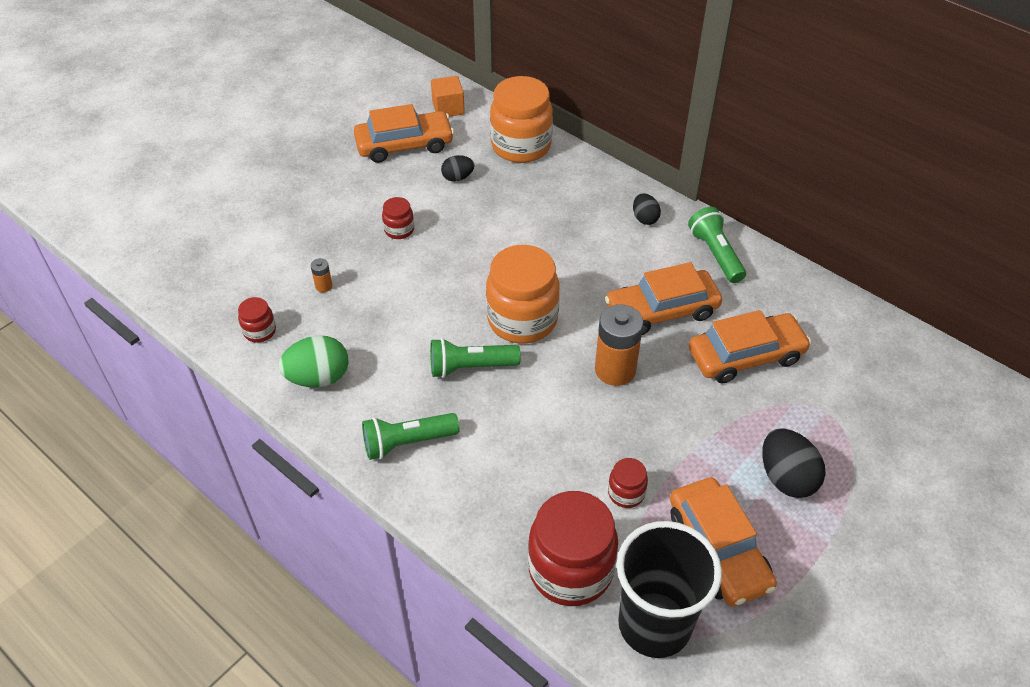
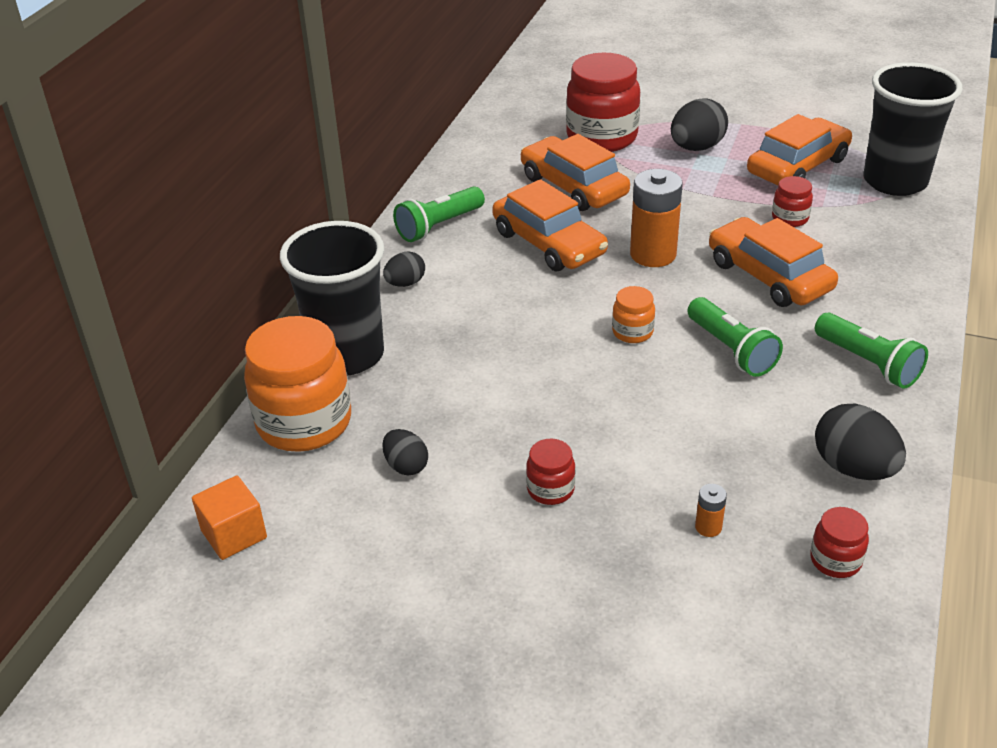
camera: 110 degrees left, 10 degrees down
green egg [279,335,348,387] -> black egg [815,404,906,480]
orange car [354,104,454,163] -> orange car moved to [709,217,838,307]
orange jar [486,245,560,344] -> orange jar [612,286,655,343], size x0.46
red jar [528,491,618,606] -> red jar moved to [566,53,640,152]
none -> black cup [280,221,384,375]

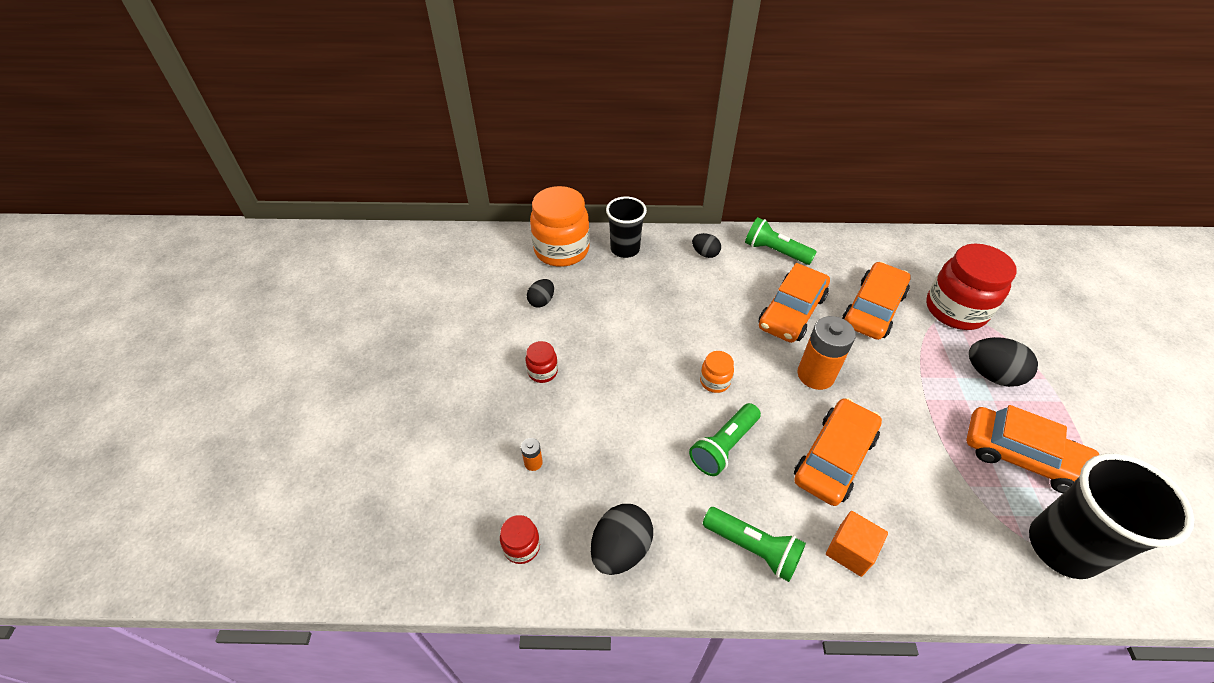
camera: 70 degrees right, 10 degrees up
orange cube [192,476,267,560] -> orange cube moved to [826,511,888,577]
black cup [280,221,384,375] -> black cup [606,197,647,258], size x0.64
red jar [772,176,813,227] -> none
green flashlight [815,313,928,389] -> green flashlight turned 90 degrees counterclockwise [703,507,806,582]

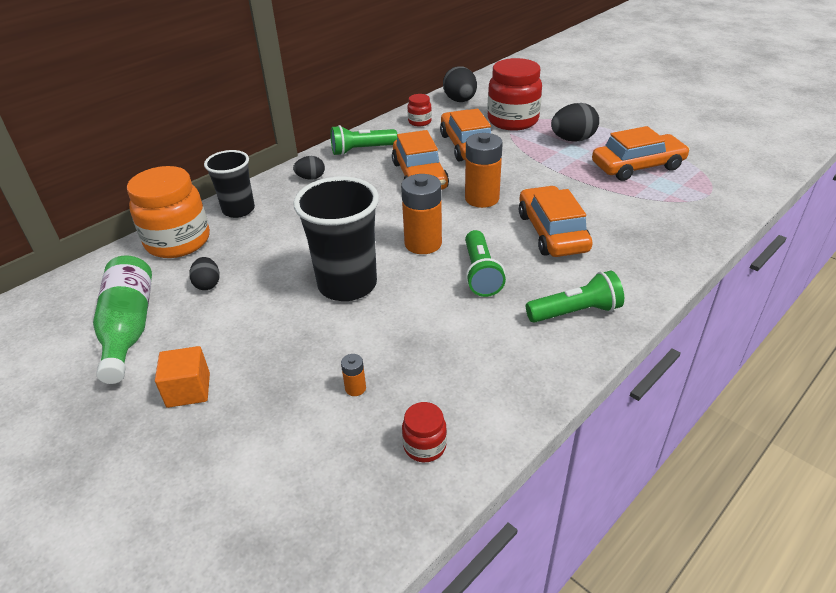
camera: 45 degrees left, 10 degrees down
red jar [525,341,558,383] -> red jar moved to [407,94,432,126]
black egg [591,504,653,575] -> black egg moved to [443,66,477,102]
orange jar [700,351,734,393] -> orange battery [401,174,442,254]
orange cube [826,511,888,577] -> orange cube moved to [155,346,210,408]
black cup [1029,453,1194,579] -> black cup moved to [293,176,379,301]
none -> green bottle [93,256,152,384]

